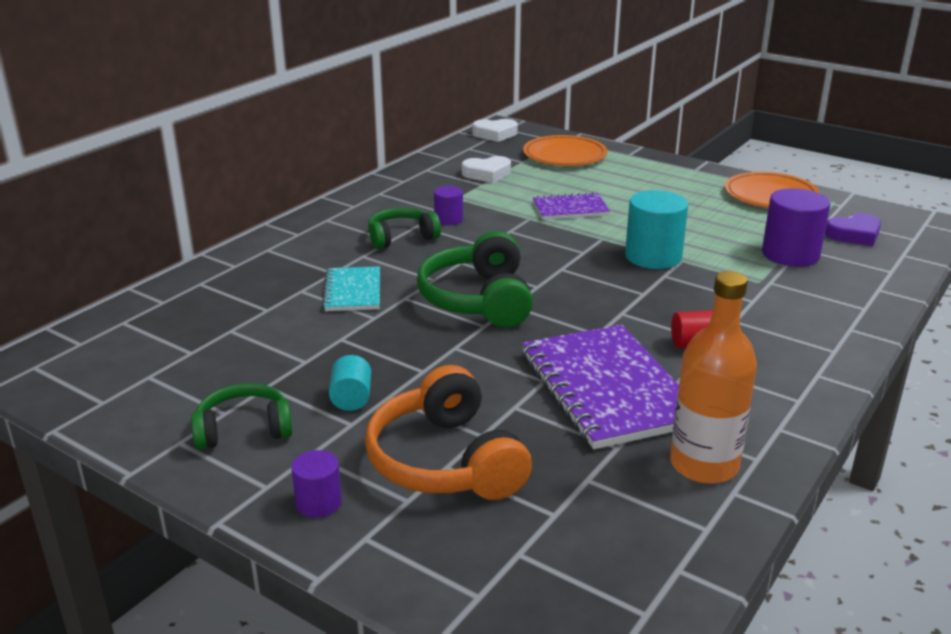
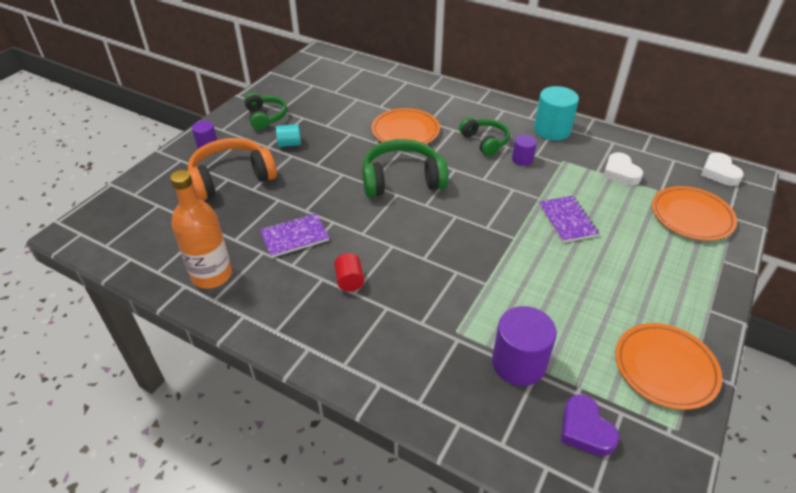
camera: 85 degrees right, 15 degrees up
turquoise notebook [322,266,380,311] -> orange plate [372,108,440,144]
purple notebook [522,324,679,449] -> purple notebook [260,213,329,258], size x0.54
turquoise cylinder [625,190,688,269] -> turquoise cylinder moved to [534,86,579,141]

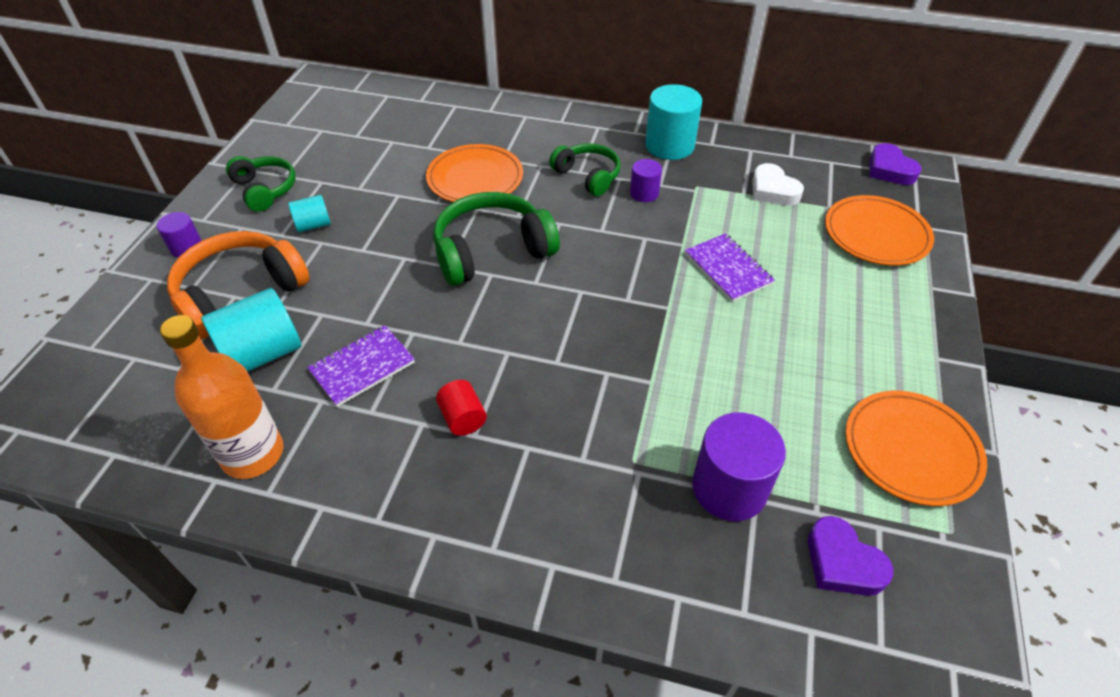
camera: 15 degrees left, 5 degrees up
white heart [701,152,744,186] -> purple heart [869,143,922,185]
none -> turquoise cylinder [201,288,301,372]

